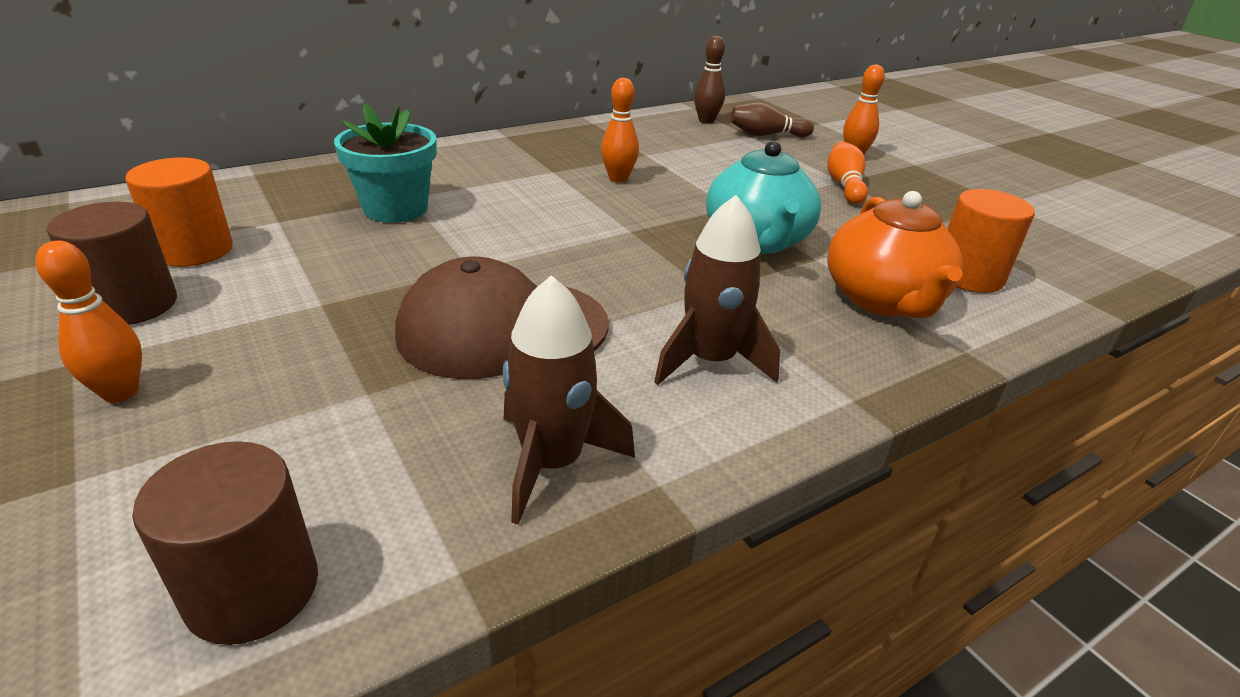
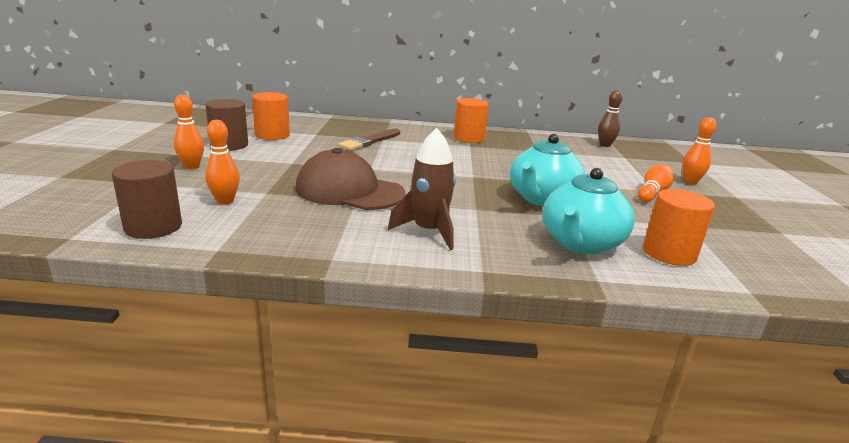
camera: 35 degrees right, 10 degrees down
turquoise flower pot [334,104,437,223] -> brown brush [338,129,400,151]
brown rocket [503,275,635,525] -> none
orange bowling pin [601,78,639,183] -> orange bowling pin moved to [205,120,240,205]
brown bowling pin [731,102,814,137] -> none
orange teapot [827,191,963,318] -> turquoise teapot [542,168,635,254]
none -> orange cylinder [454,98,489,143]

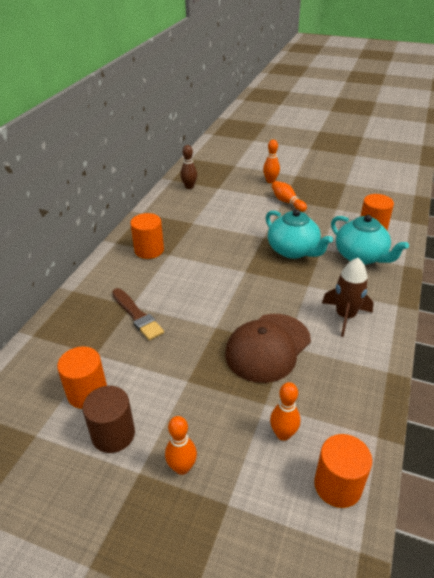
camera: 70 degrees left, 15 degrees up
brown cylinder [112,160,182,239] -> orange cylinder [314,434,372,508]

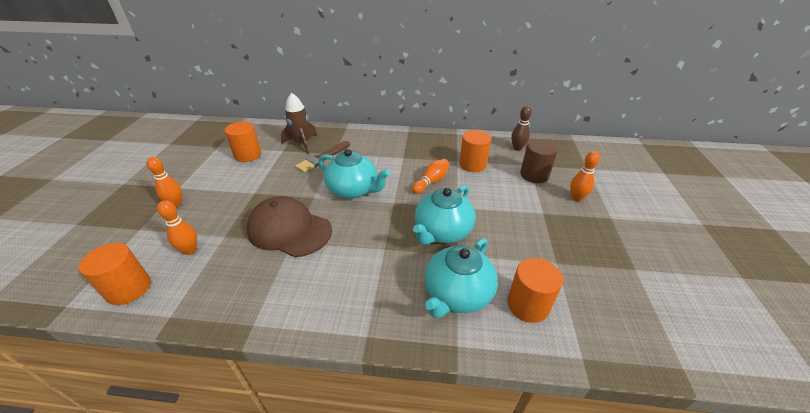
camera: 75 degrees right, 0 degrees up
brown cylinder [82,386,135,453] -> brown cylinder moved to [520,139,558,183]
orange cylinder [130,213,164,259] -> orange cylinder moved to [459,130,491,172]
orange bowling pin [272,181,307,212] -> orange bowling pin moved to [412,159,449,194]
brown rocket [322,258,374,337] -> brown rocket moved to [281,93,317,154]
none -> turquoise teapot [319,149,390,199]

